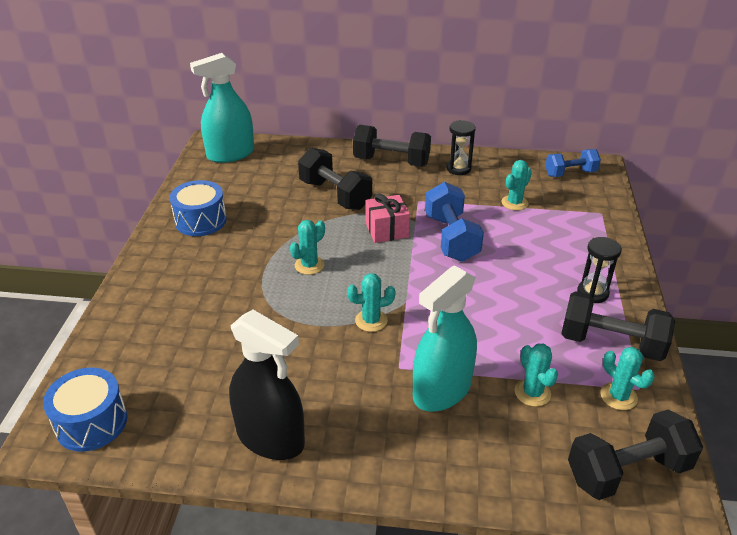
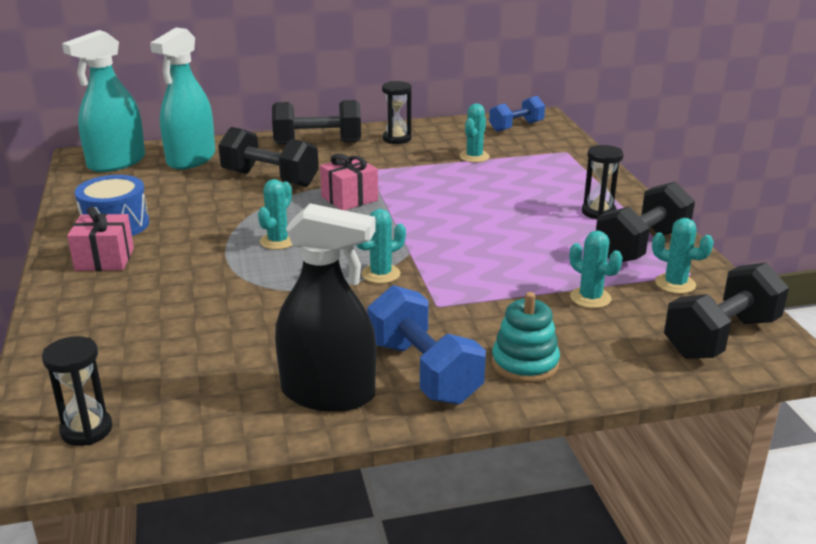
camera: 20 degrees left, 10 degrees down
blue drum [43,368,127,452] -> black hourglass [42,336,112,446]
turquoise spray bottle [413,265,477,412] -> turquoise spray bottle moved to [150,28,215,170]
blue dumbbell [425,182,484,262] -> blue dumbbell moved to [367,285,486,405]
black dumbbell [561,291,675,361] -> black dumbbell turned 45 degrees counterclockwise [596,181,695,262]
none -> pink gift [67,207,134,271]
none -> turquoise stacking toy [492,292,560,383]

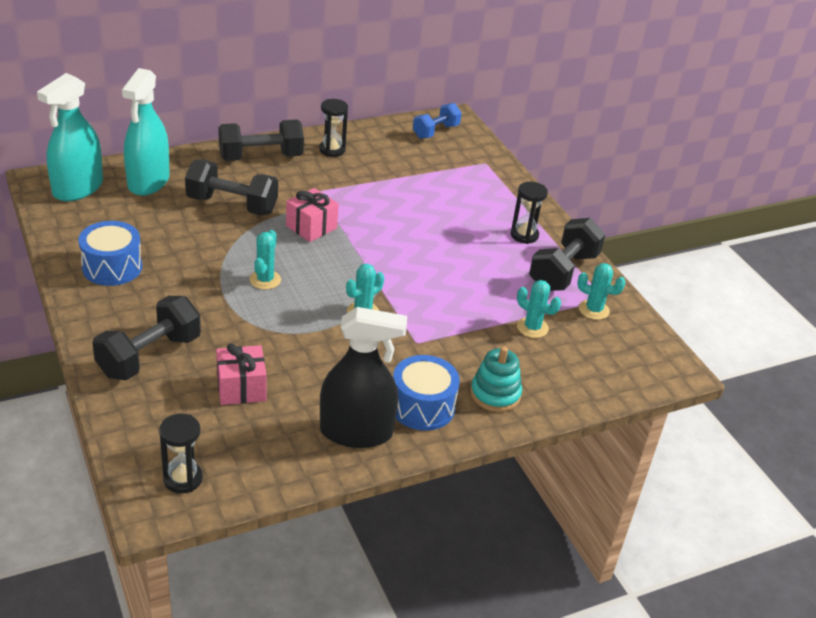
camera: 15 degrees left, 10 degrees up
pink gift [67,207,134,271] -> pink gift moved to [216,343,267,405]
blue dumbbell [367,285,486,405] -> blue drum [393,355,460,431]
turquoise cactus [459,103,490,163] -> none
black dumbbell [664,262,789,359] -> black dumbbell moved to [92,296,201,380]

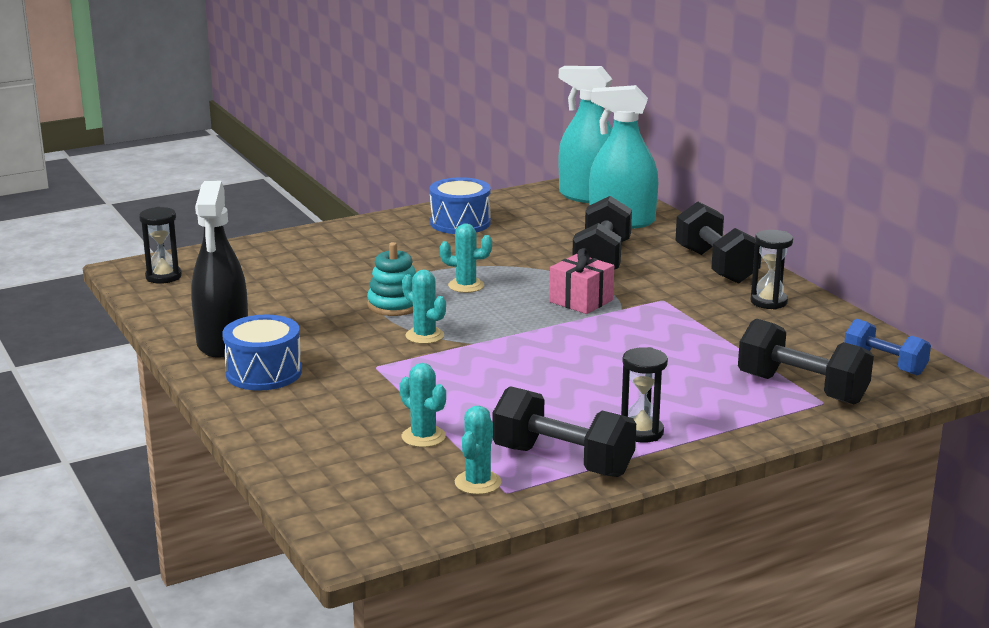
camera: 90 degrees right, 15 degrees down
black dumbbell [92,296,201,380] -> black dumbbell moved to [738,318,874,405]
pink gift [216,343,267,405] -> none
turquoise stacking toy [470,347,522,412] -> turquoise stacking toy moved to [367,242,416,316]
turquoise cactus [517,280,561,338] -> turquoise cactus turned 75 degrees counterclockwise [400,363,446,447]

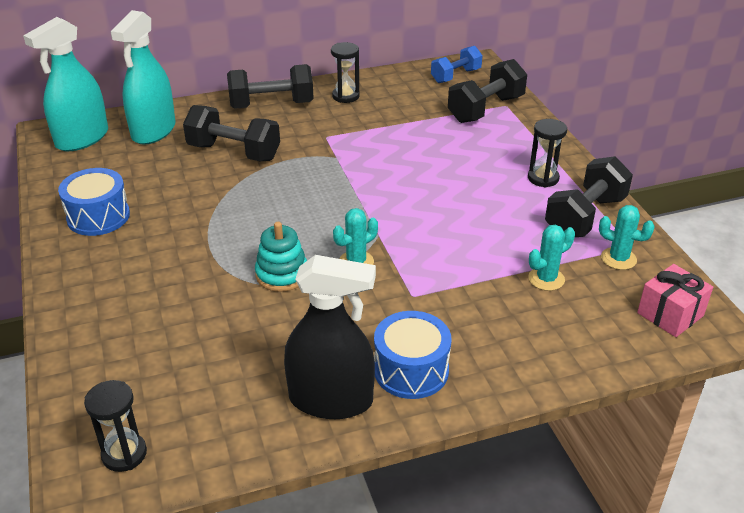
camera: 80 degrees left, 15 degrees up
turquoise cactus [440,223,492,293] -> none
pink gift [549,248,614,314] -> pink gift moved to [637,264,713,337]

